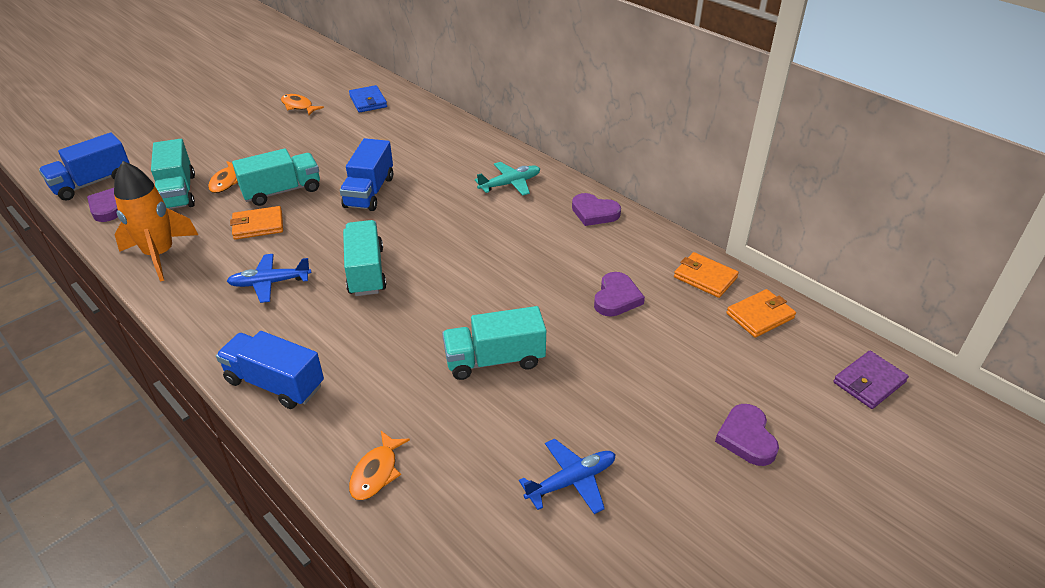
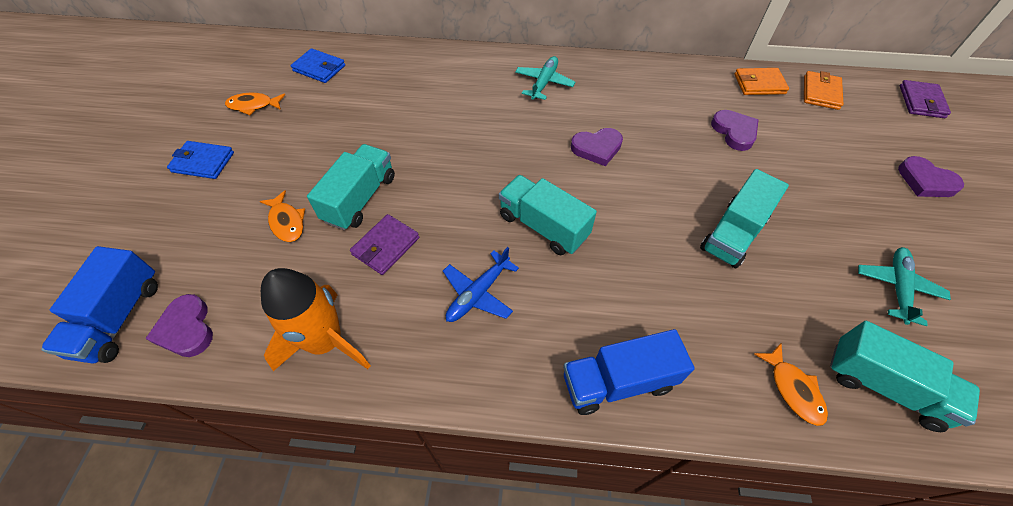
camera: 40 degrees left, 15 degrees up
turquoise truck [151,139,195,209] -> turquoise truck moved to [830,321,980,432]
orange wallet [230,206,283,240] -> purple wallet [350,214,419,275]
blue truck [340,138,393,211] -> none
blue plane [519,439,615,514] -> turquoise plane [858,247,951,326]
purple heart [572,193,621,226] -> purple heart moved to [571,128,623,166]
none -> blue wallet [167,141,234,179]

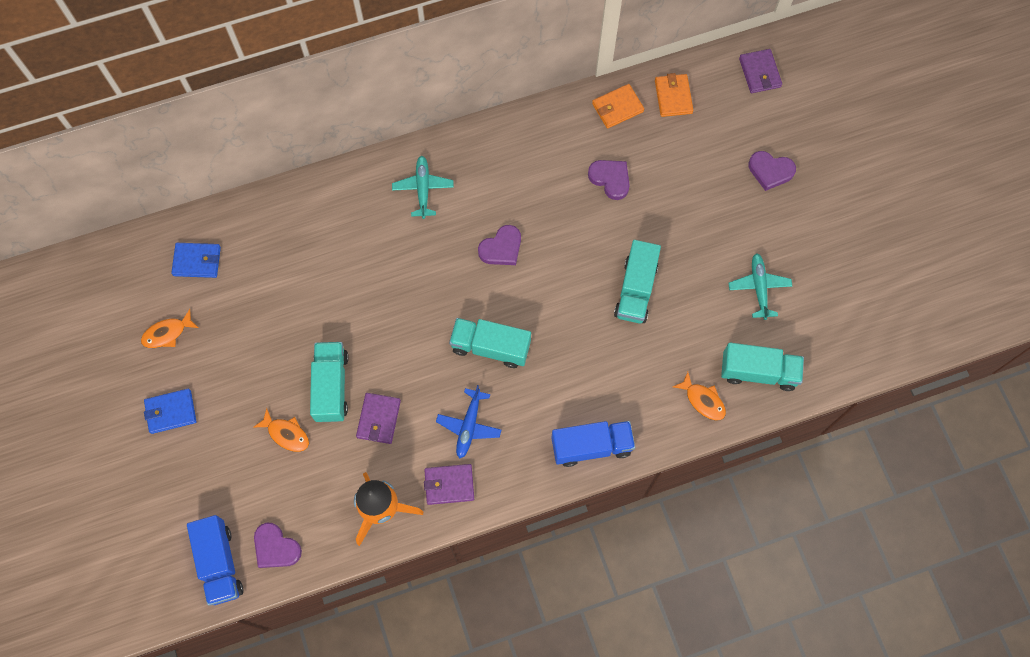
camera: 25 degrees left, 15 degrees up
blue truck [563,329,695,415] -> blue truck turned 150 degrees counterclockwise [551,421,635,467]
none -> purple wallet [424,464,474,505]

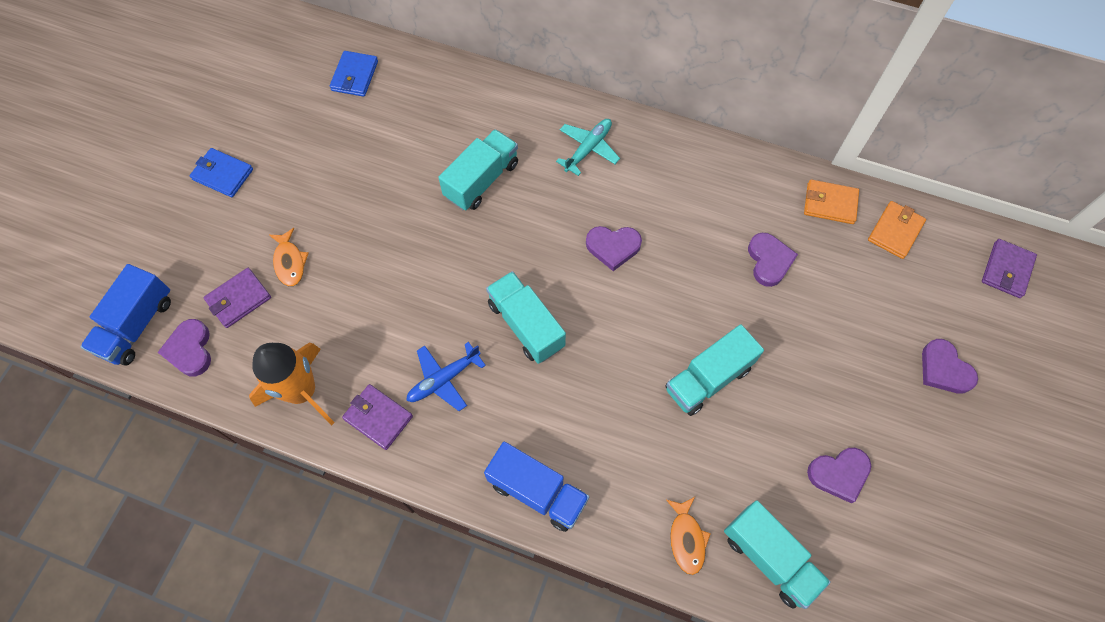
camera: 40 degrees right, 5 degrees down
orange fish [141,309,199,348] -> none
blue wallet [171,243,221,278] -> blue wallet turned 60 degrees clockwise [330,51,378,97]
turquoise truck [310,342,349,422] -> turquoise truck moved to [438,129,518,211]
purple wallet [356,393,401,444] -> purple wallet moved to [204,268,271,328]
turquoise plane [728,253,792,320] -> purple heart [807,448,871,503]

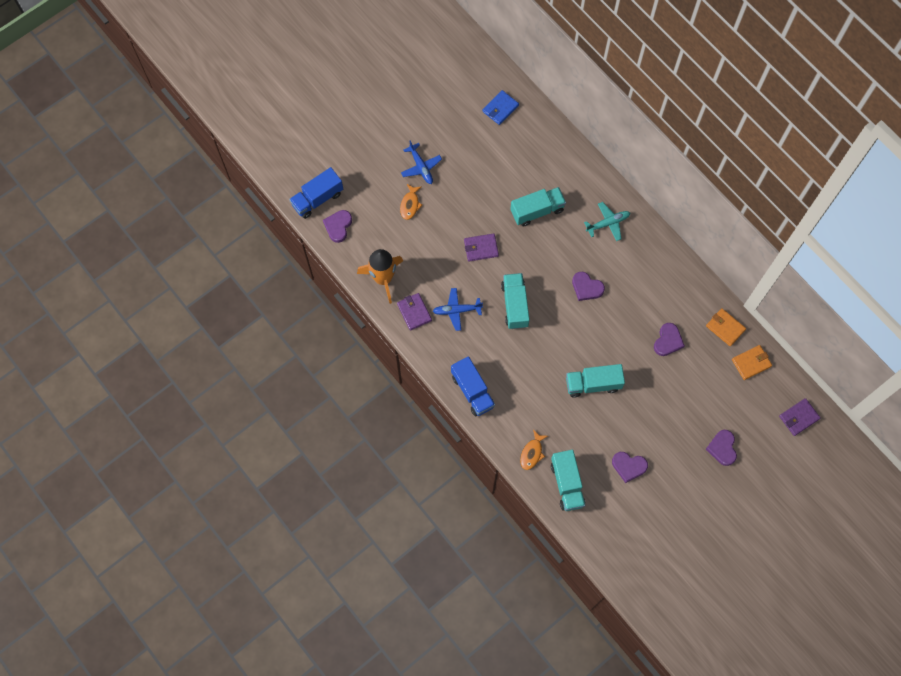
camera: 30 degrees right, 5 degrees up
blue wallet [190,148,253,197] -> none
purple wallet [204,268,271,328] -> purple wallet moved to [464,233,499,262]
none -> blue plane [401,141,442,184]

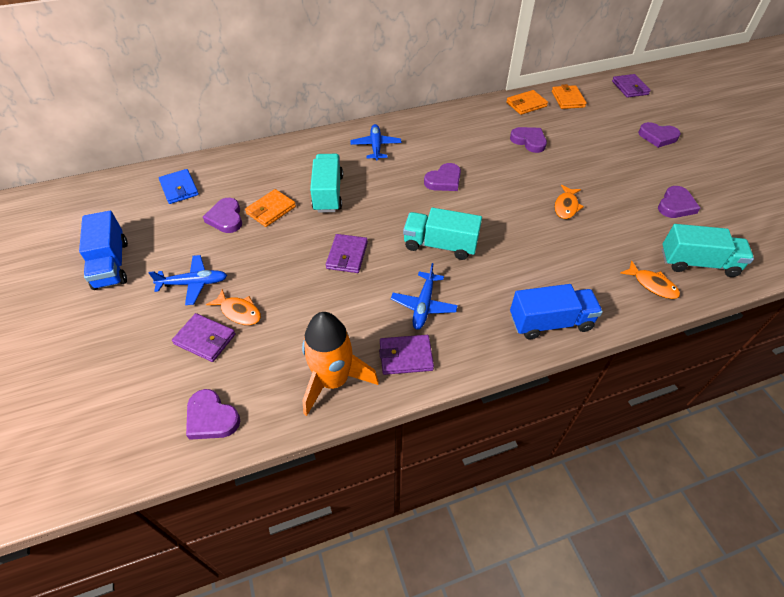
camera: 70 degrees left, 20 degrees down
blue truck [289,167,343,219] -> blue truck moved to [79,211,128,290]
turquoise truck [566,364,625,398] -> orange fish [554,185,584,219]
turquoise plane [584,202,630,241] -> blue plane [351,124,402,160]
none -> purple wallet [172,313,236,362]
none -> purple heart [203,198,242,233]
none -> orange wallet [245,189,296,227]

